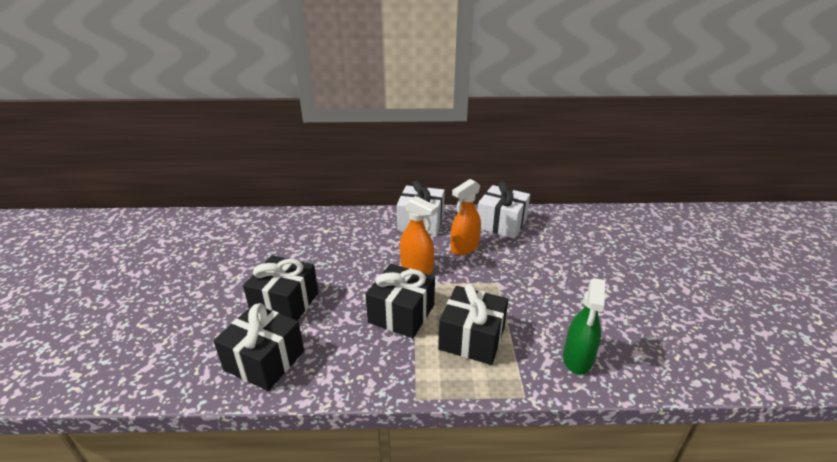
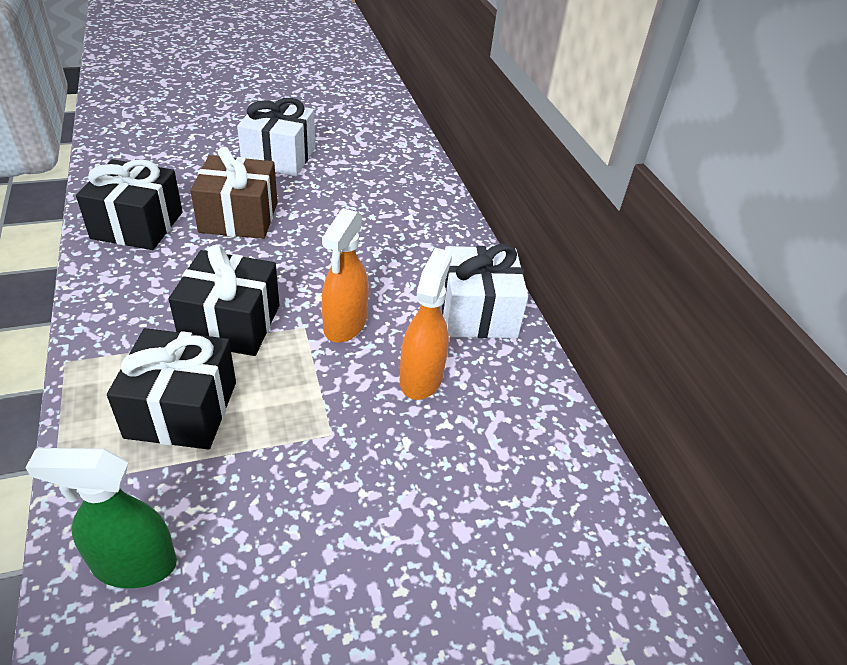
camera: 70 degrees right, 10 degrees up
black gift [243,255,318,321] -> brown gift [190,147,278,239]
orange spray bottle [451,179,481,255] -> orange spray bottle turned 75 degrees clockwise [400,248,452,400]
white gift [478,181,530,239] -> white gift moved to [237,98,315,176]

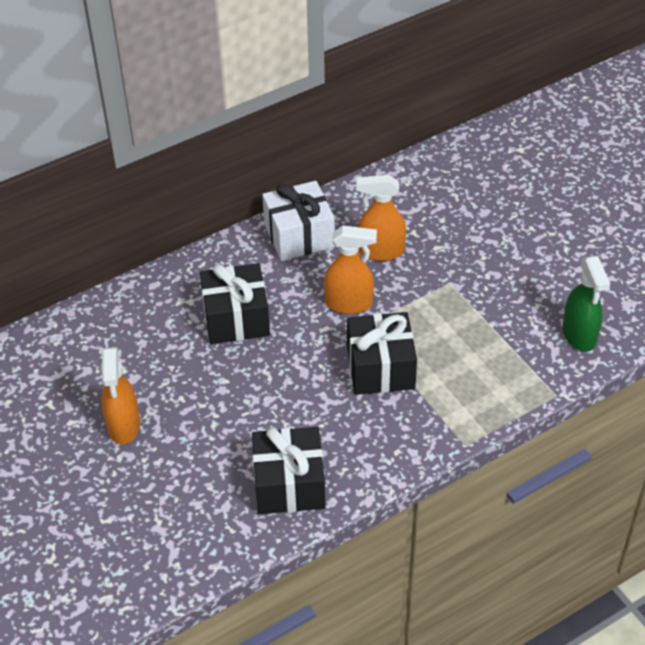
camera: 100 degrees left, 5 degrees up
black gift [107,328,236,449] -> black gift moved to [200,263,270,344]
brown gift [190,147,278,239] -> none
white gift [237,98,315,176] -> orange spray bottle [101,347,140,444]

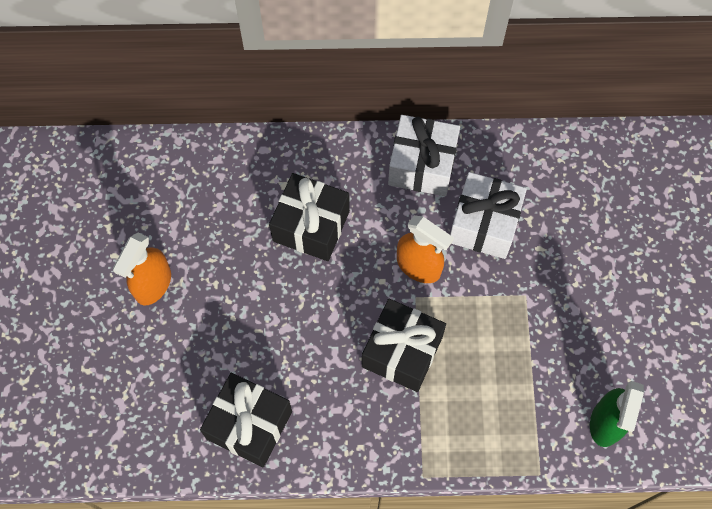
camera: 30 degrees right, 20 degrees up
orange spray bottle [356,175,406,261] -> white gift [450,172,527,259]

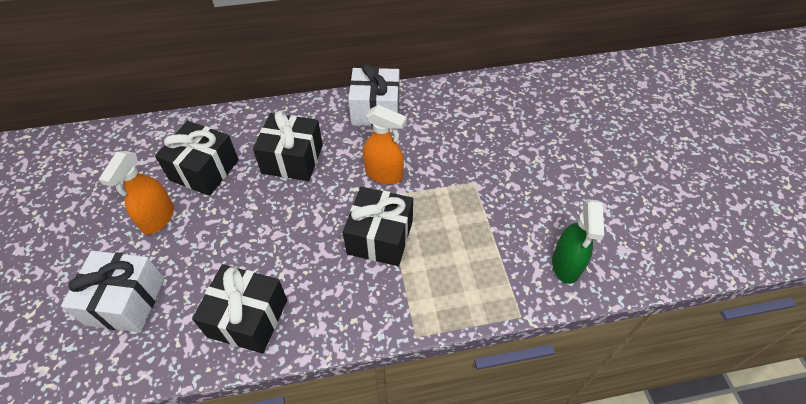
camera: 10 degrees left, 15 degrees down
white gift [450,172,527,259] -> white gift moved to [61,251,165,333]
none -> black gift [155,121,239,196]

